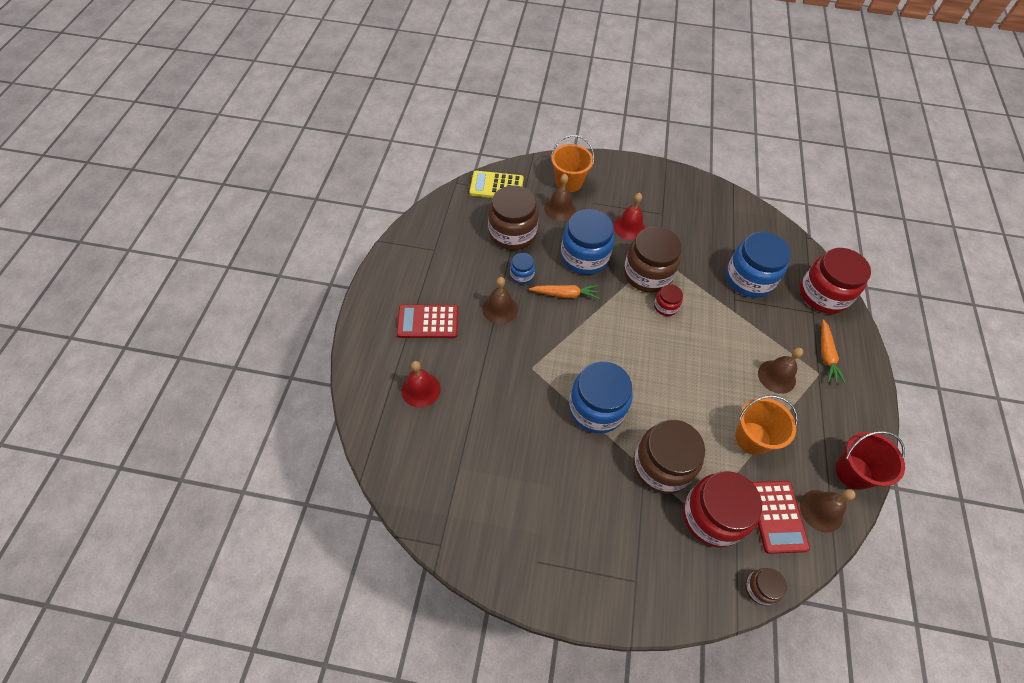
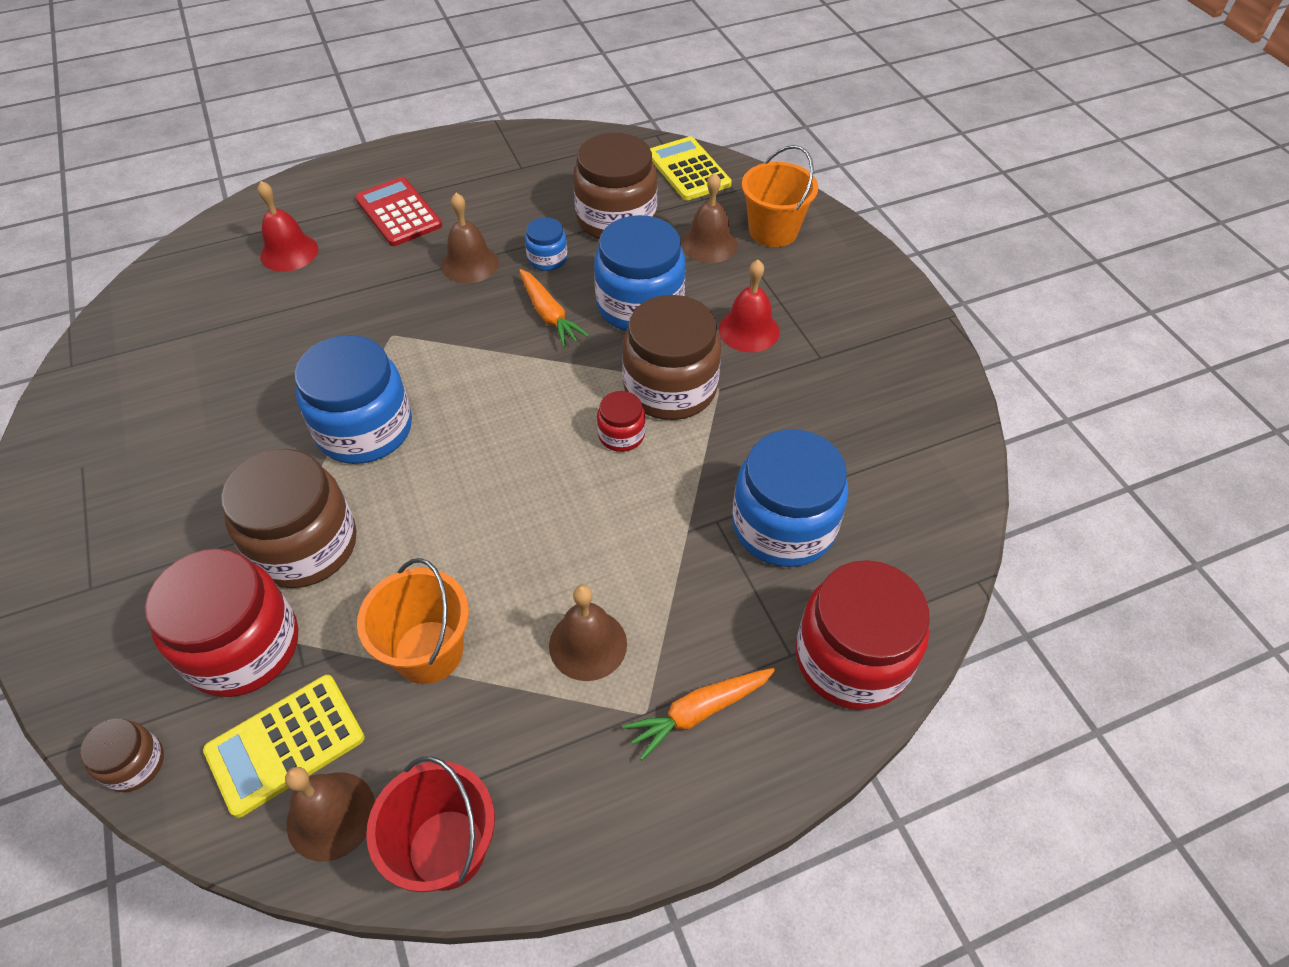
camera: 60 degrees right, 5 degrees down
red calculator [752,481,810,554] -> yellow calculator [203,675,365,818]

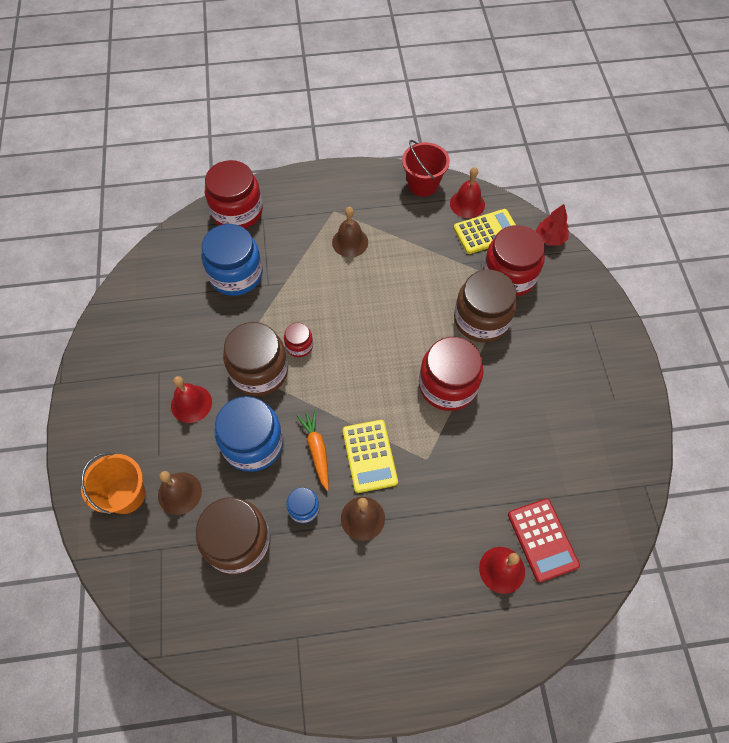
camera: 165 degrees left, 10 degrees up
brown jar [80,718,164,792] -> red tree [536,204,569,246]
brown bell [285,767,375,862] -> red bell [450,167,485,218]
blue jar [294,335,412,464] -> red jar [419,337,484,411]
red calculator [355,177,442,246] -> red calculator moved to [508,498,580,583]
orange bucket [357,558,469,684] -> none
orange carrot [623,668,775,760] -> none
yellow calculator [650,137,732,200] -> yellow calculator moved to [343,420,398,493]

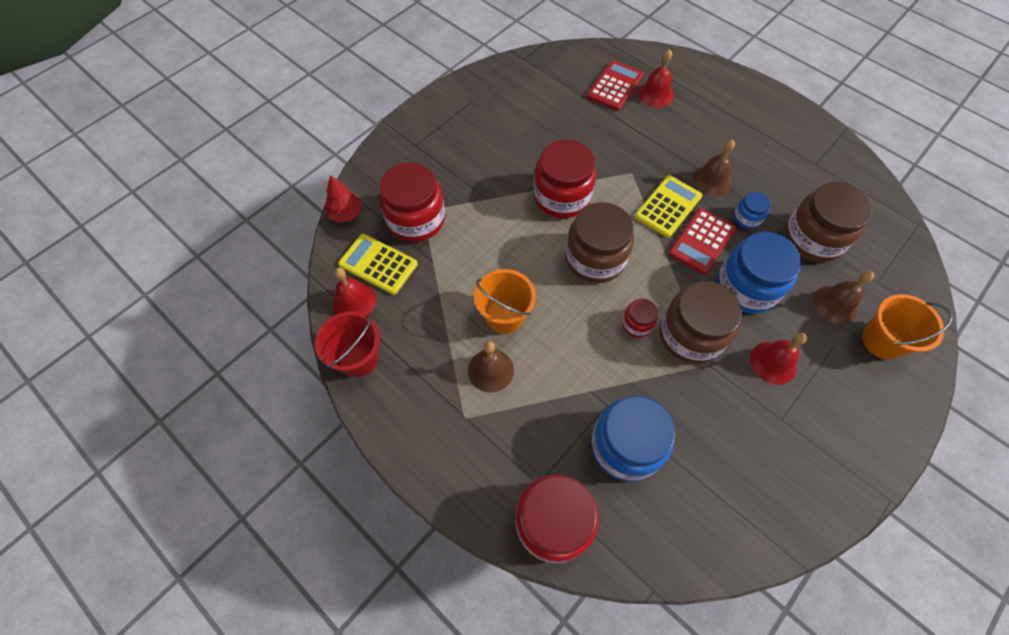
camera: 130 degrees left, 0 degrees up
orange carrot [297,410,329,491] -> red calculator [669,208,736,275]
brown jar [454,270,517,342] -> brown jar moved to [565,202,634,283]
none -> orange bucket [474,269,536,334]

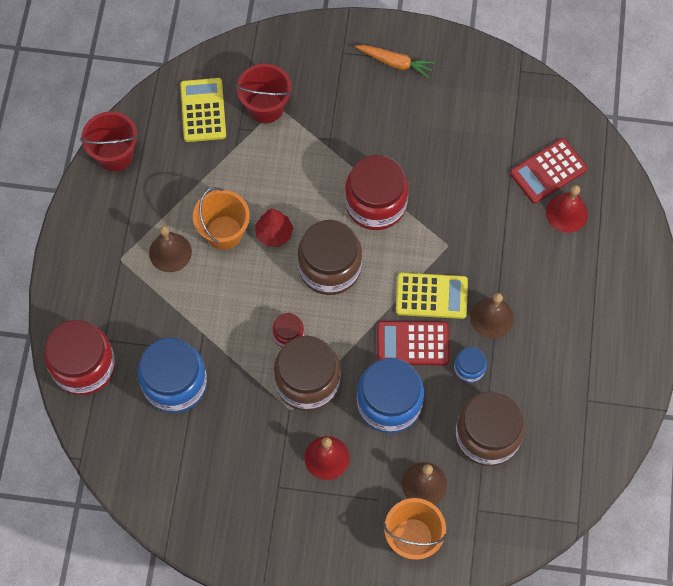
camera: 55 degrees right, 5 degrees up
red tree [325,175,362,223] -> red tree moved to [255,208,293,247]
red bell [333,267,376,315] -> none
red jar [379,162,445,242] -> red bucket [236,64,292,123]
red calculator [587,60,644,111] -> red calculator turned 150 degrees clockwise [510,138,588,203]
none -> orange carrot [355,45,435,78]

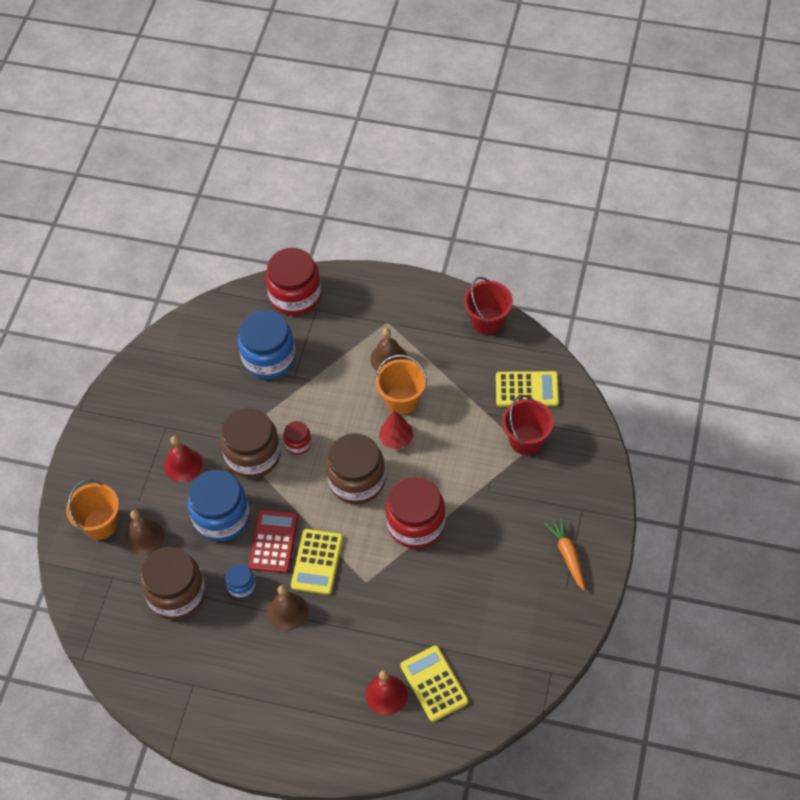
camera: 100 degrees right, 10 degrees down
orange carrot [355,45,435,78] -> orange carrot turned 135 degrees clockwise [545,518,585,590]
red calculator [510,138,588,203] -> yellow calculator [400,645,469,722]

